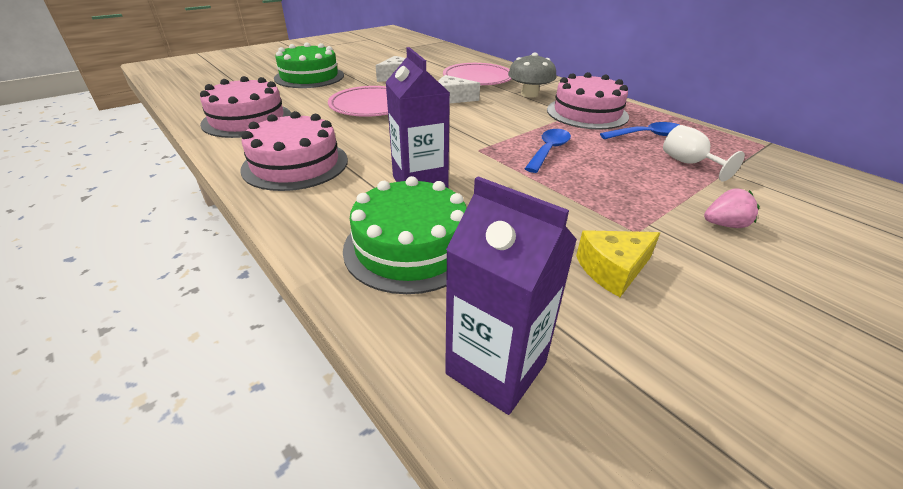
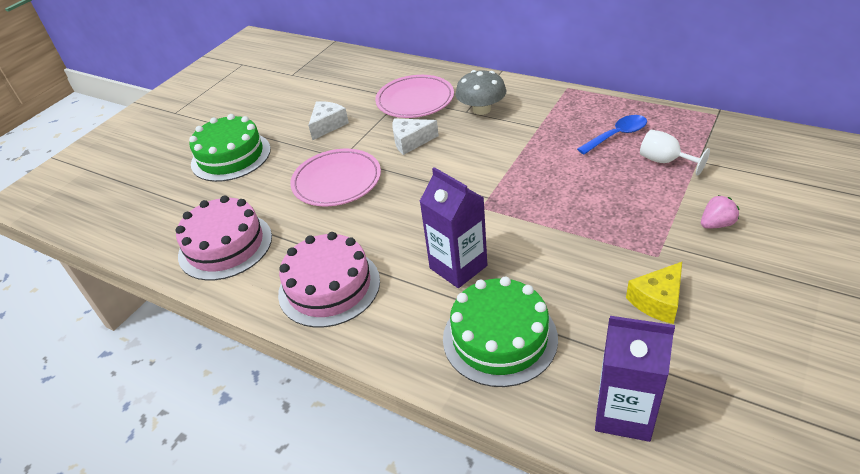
camera: 15 degrees left, 5 degrees up
blue spoon [525,129,571,173] -> none
pink cake [547,72,629,129] -> none

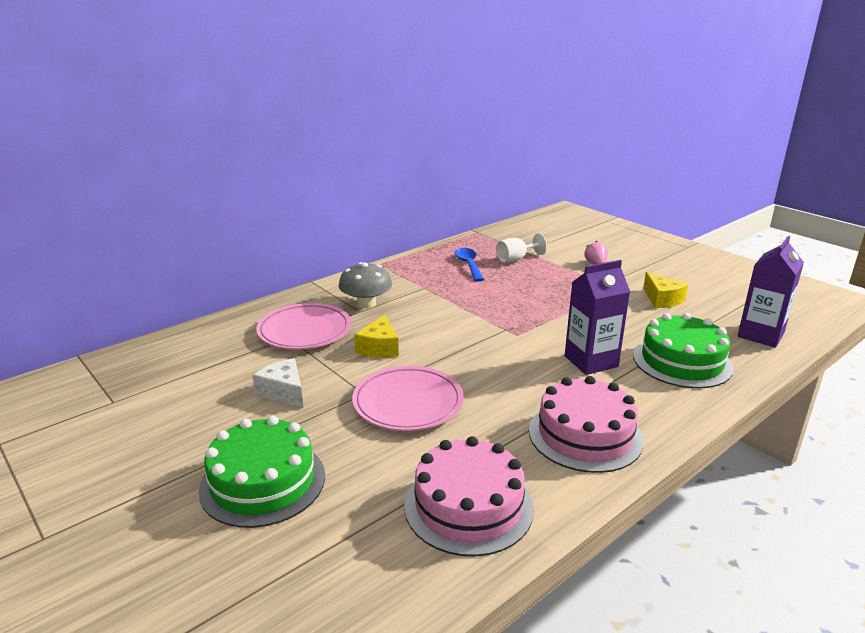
camera: 75 degrees left, 15 degrees down
white cheese [392,118,439,155] -> yellow cheese [355,315,399,358]

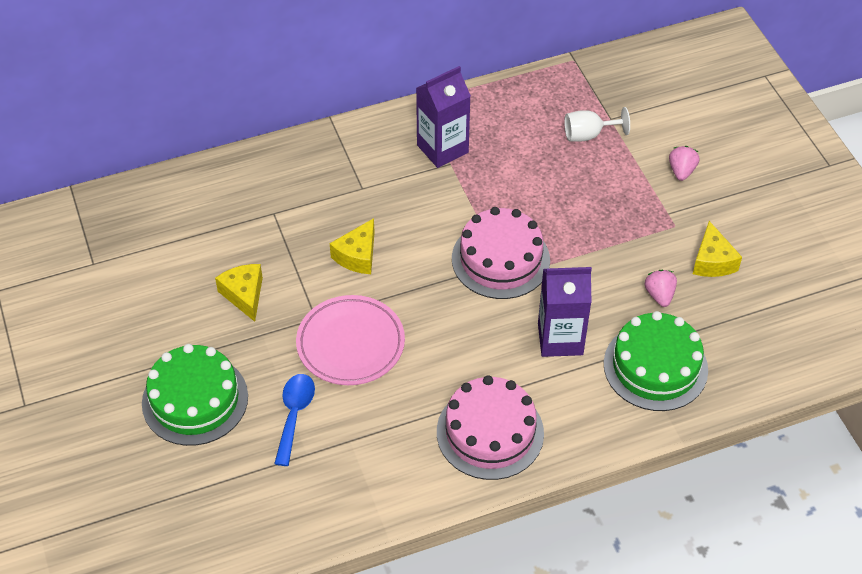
camera: 20 degrees right, 25 degrees up
white cheese [252,358,303,408] -> yellow cheese [215,264,263,322]
pink plate [256,303,351,350] -> none
grey mushroom [339,262,392,308] -> none
pink cake [404,436,534,557] -> pink cake moved to [452,207,550,299]
blue spoon [455,248,484,282] -> blue spoon moved to [274,374,315,466]
purple carton [737,236,804,348] -> purple carton moved to [416,66,471,168]
none -> pink strawberry [645,270,677,307]

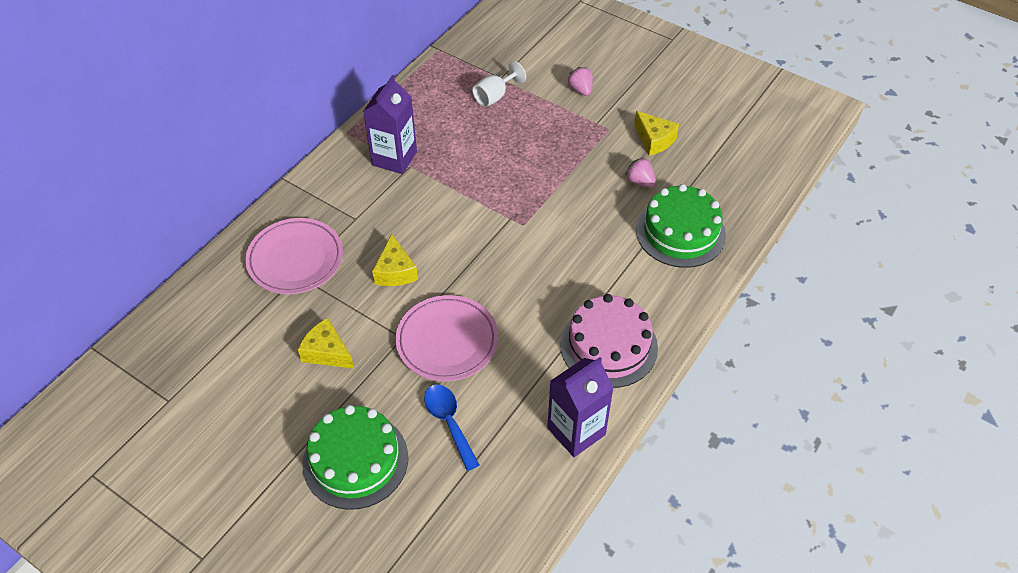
camera: 35 degrees left, 0 degrees up
pink cake [452,207,550,299] -> none
purple carton [538,267,592,357] -> purple carton moved to [547,357,614,457]
none -> pink plate [245,218,343,294]

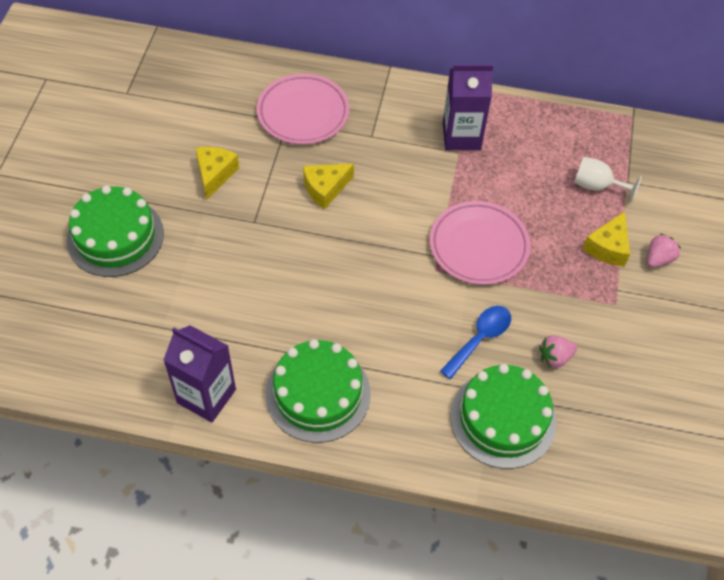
camera: 65 degrees right, 5 degrees up
pink plate [396,295,498,381] -> pink plate moved to [430,201,531,285]
blue spoon [424,384,480,471] -> blue spoon moved to [440,306,511,379]
pink cake [560,294,658,388] -> green cake [266,339,371,443]
pink strawberry [625,157,656,188] -> pink strawberry turned 135 degrees counterclockwise [539,335,577,368]
yellow cheese [634,111,679,156] -> yellow cheese moved to [583,211,630,267]

